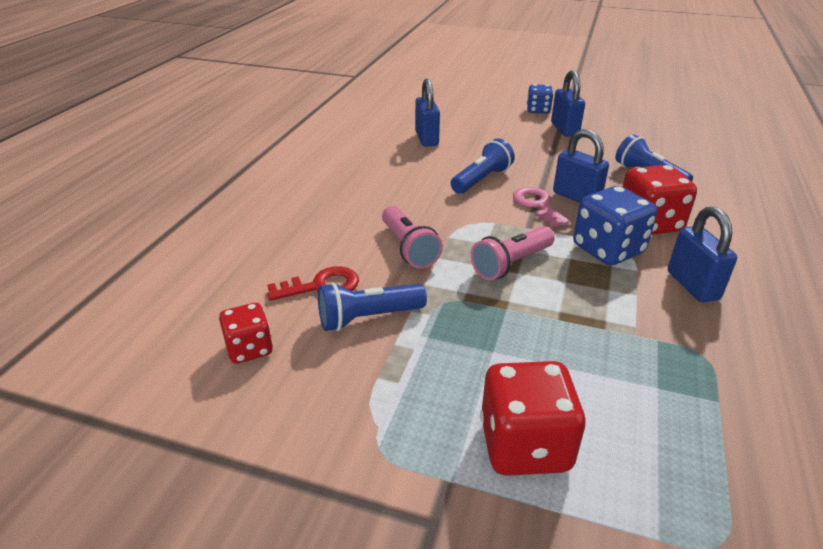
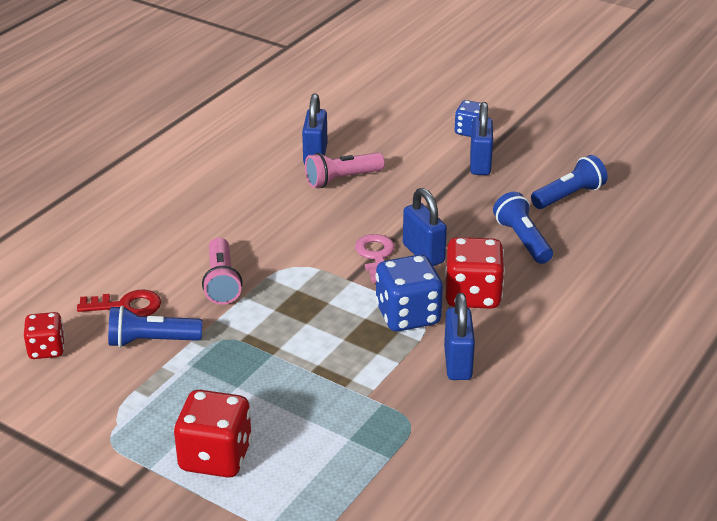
camera: 15 degrees right, 0 degrees up
blue flashlight [451,139,515,194] -> blue flashlight moved to [531,155,608,209]
pink flashlight [471,226,555,281] -> pink flashlight moved to [305,152,385,188]

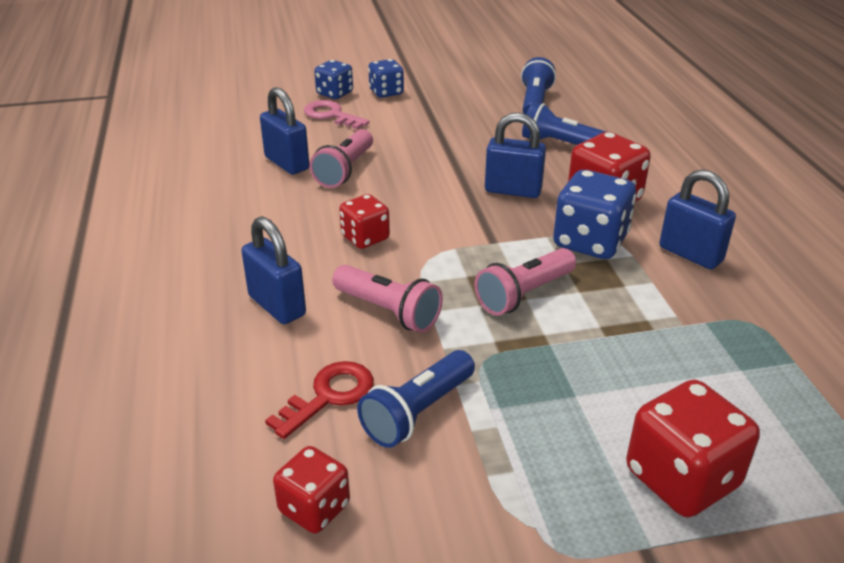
camera: 45 degrees left, 0 degrees up
pink key [355,234,395,283] -> pink key moved to [304,100,370,129]
blue padlock [470,102,493,175] -> blue padlock moved to [241,216,306,324]
none -> blue dice [314,60,353,99]
none -> red dice [339,194,390,249]
none -> pink flashlight [475,248,576,315]

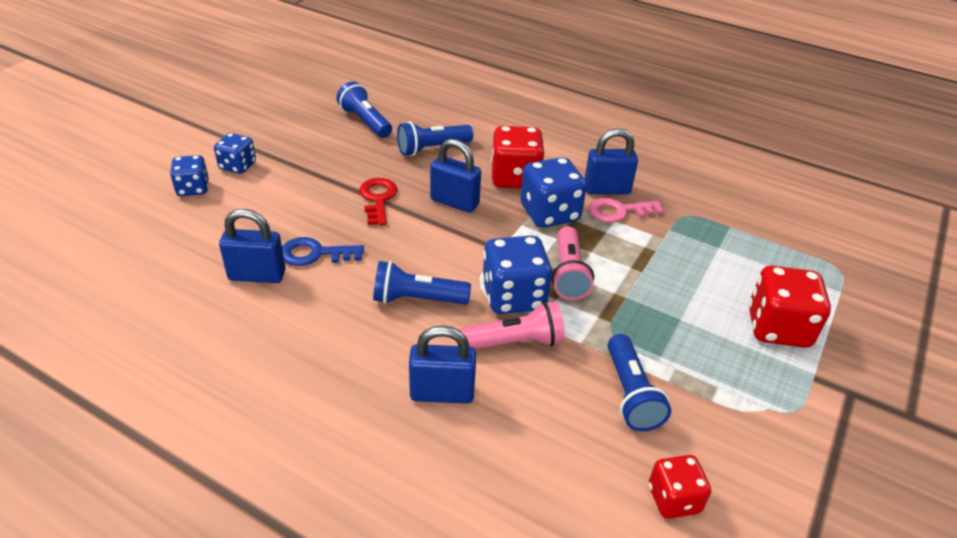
camera: 50 degrees left, 5 degrees up
red key [265,361,374,439] -> red key moved to [359,178,397,225]
pink key [304,100,370,129] -> pink key moved to [589,198,664,223]
pink flashlight [309,129,373,188] -> blue key [282,237,364,266]
red dice [339,194,390,249] -> blue flashlight [373,261,471,305]
blue padlock [485,113,546,198] -> blue padlock turned 60 degrees clockwise [430,139,481,213]
none -> blue dice [482,235,552,314]

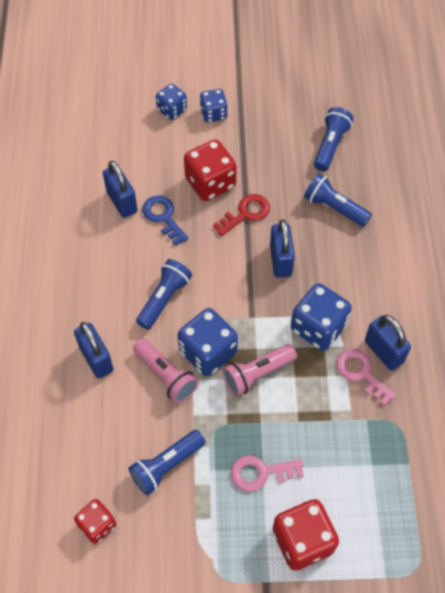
camera: 60 degrees right, 20 degrees up
blue flashlight [373,261,471,305] -> blue flashlight turned 60 degrees clockwise [136,259,192,330]
red dice [491,126,545,189] -> red dice moved to [184,139,237,201]
none -> pink key [231,455,304,492]

